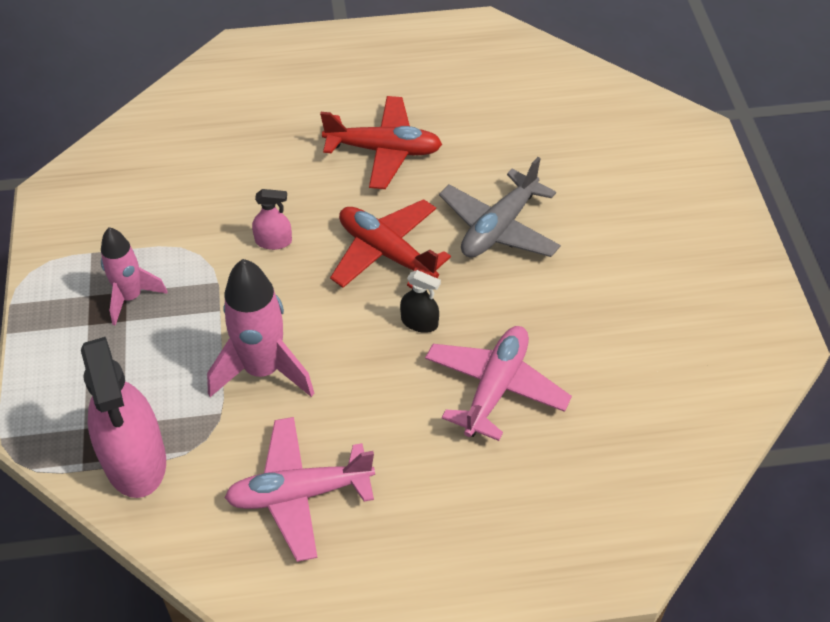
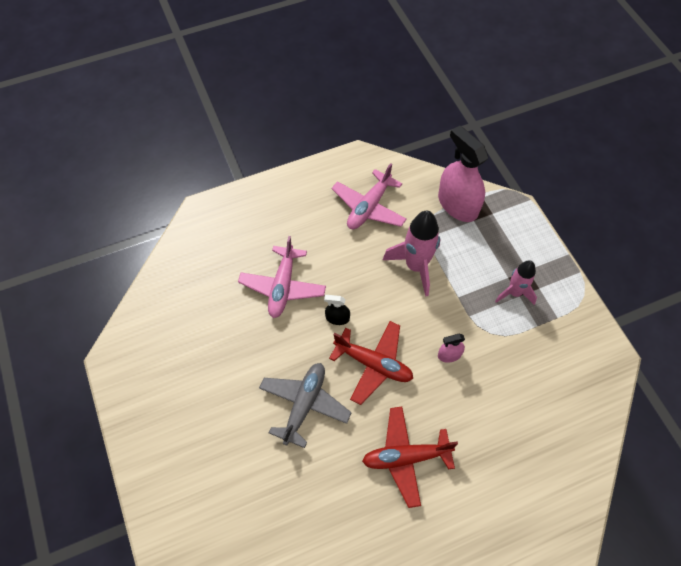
camera: 165 degrees right, 10 degrees up
pink plane [224,417,375,562] -> pink plane turned 150 degrees clockwise [332,163,407,229]

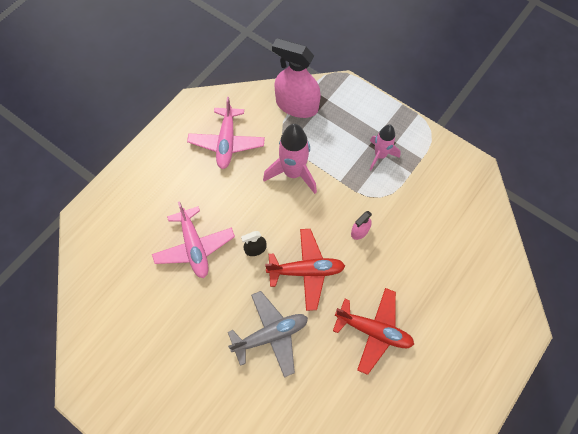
camera: 30 degrees left, 5 degrees up
grey plane [259,363,352,448] -> grey plane turned 75 degrees clockwise [228,291,308,378]
red plane [362,406,458,508] -> red plane turned 120 degrees counterclockwise [333,288,414,375]

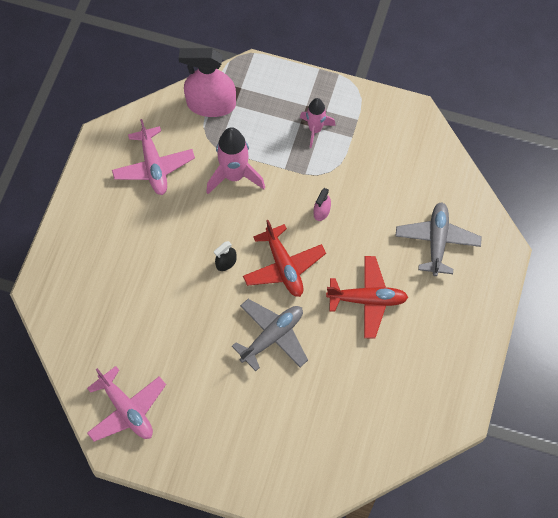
camera: 20 degrees left, 0 degrees up
pink plane [152,201,235,278] -> pink plane moved to [87,366,166,442]
red plane [265,229,345,311] -> red plane turned 90 degrees clockwise [243,220,326,297]
none -> grey plane [395,202,482,276]

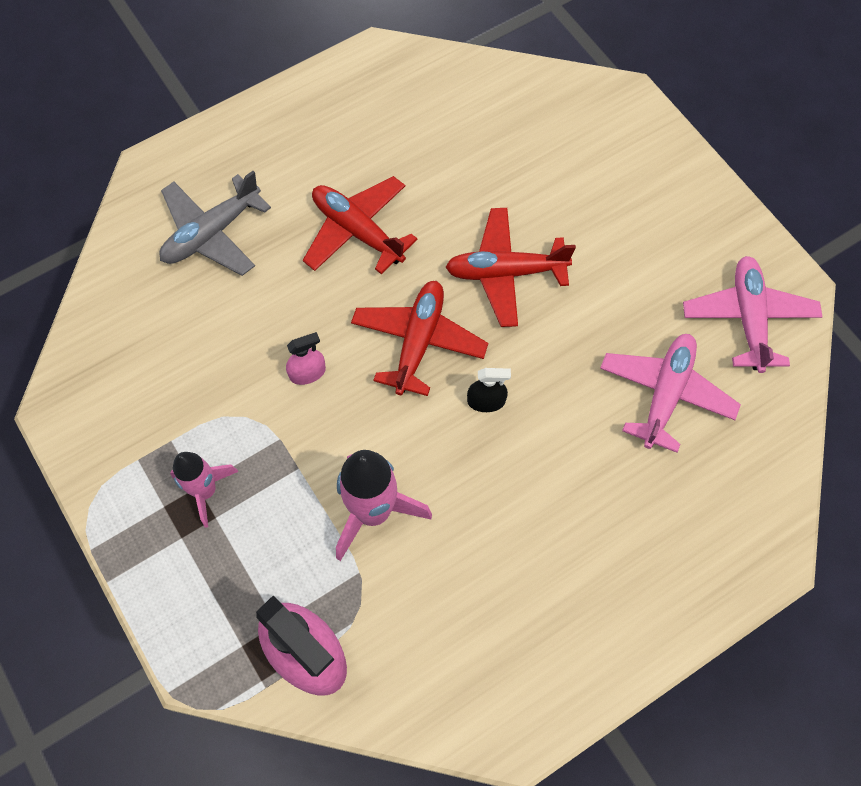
camera: 140 degrees left, 0 degrees up
pink plane [112,119,195,195] -> pink plane moved to [600,334,741,453]
grey plane [232,299,308,371] -> red plane [446,208,576,327]

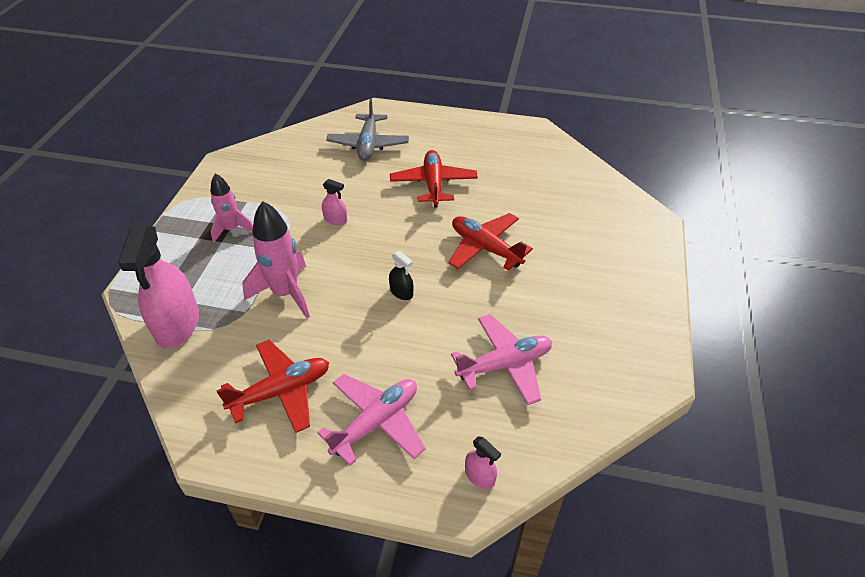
camera: 45 degrees right, 20 degrees down
grey plane [159,171,271,276] -> grey plane turned 90 degrees counterclockwise [326,98,409,161]
red plane [351,281,488,396] -> red plane moved to [217,340,329,433]
pink plane [683,256,823,373] -> pink plane moved to [317,374,426,466]
none -> pink spray bottle [465,436,501,489]

